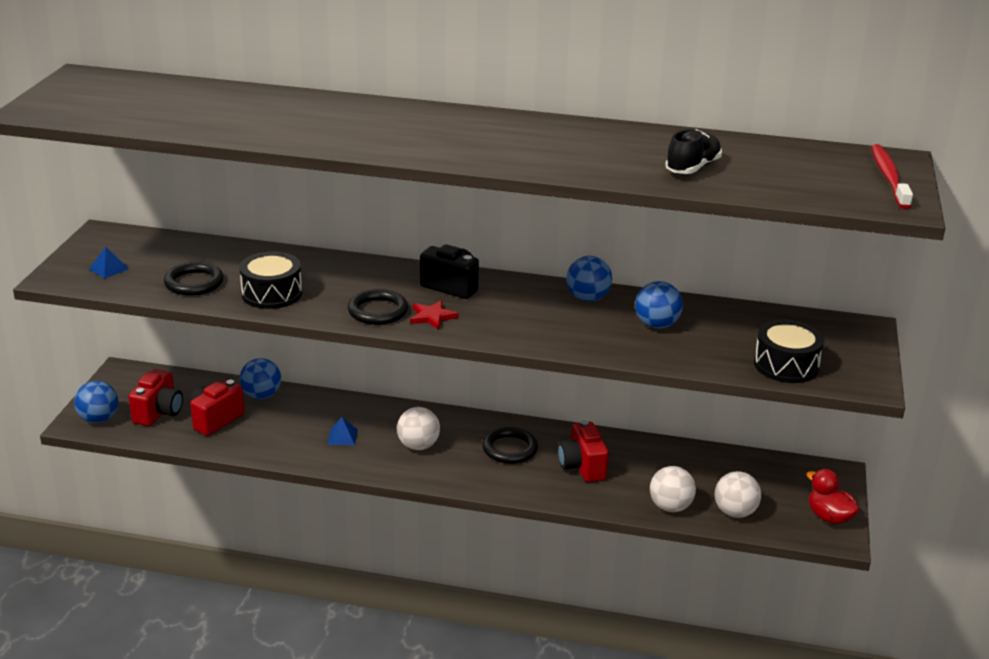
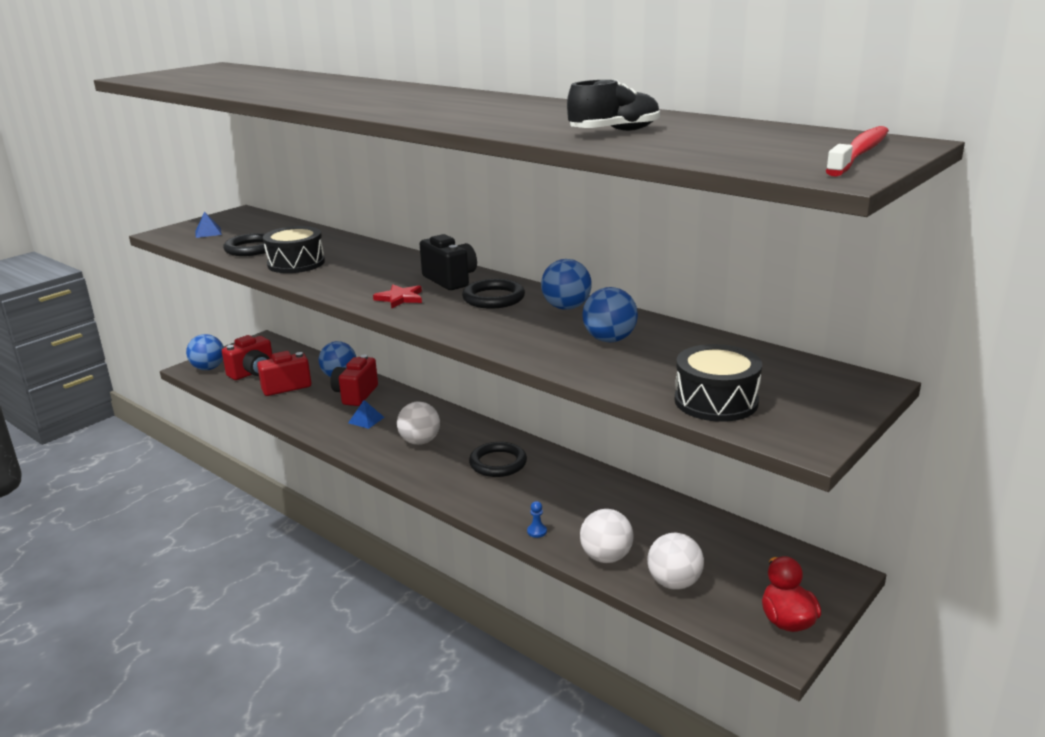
camera: 30 degrees right, 5 degrees down
black ring [348,289,408,325] -> black ring moved to [462,279,525,309]
red camera [558,420,609,482] -> red camera moved to [330,355,378,406]
none -> blue pawn [527,501,547,538]

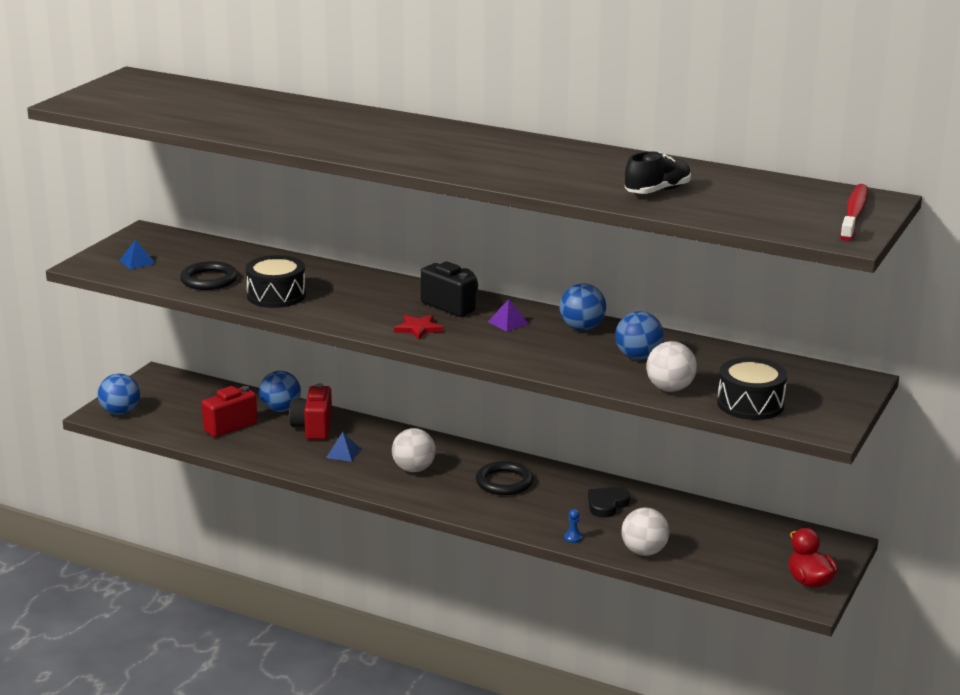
camera: 15 degrees left, 0 degrees up
red camera [222,335,272,380] -> none
black ring [462,279,525,309] -> purple pyramid [488,299,529,332]
white ball [647,533,704,590] -> white ball moved to [646,341,697,392]
none -> black heart [588,487,630,518]

